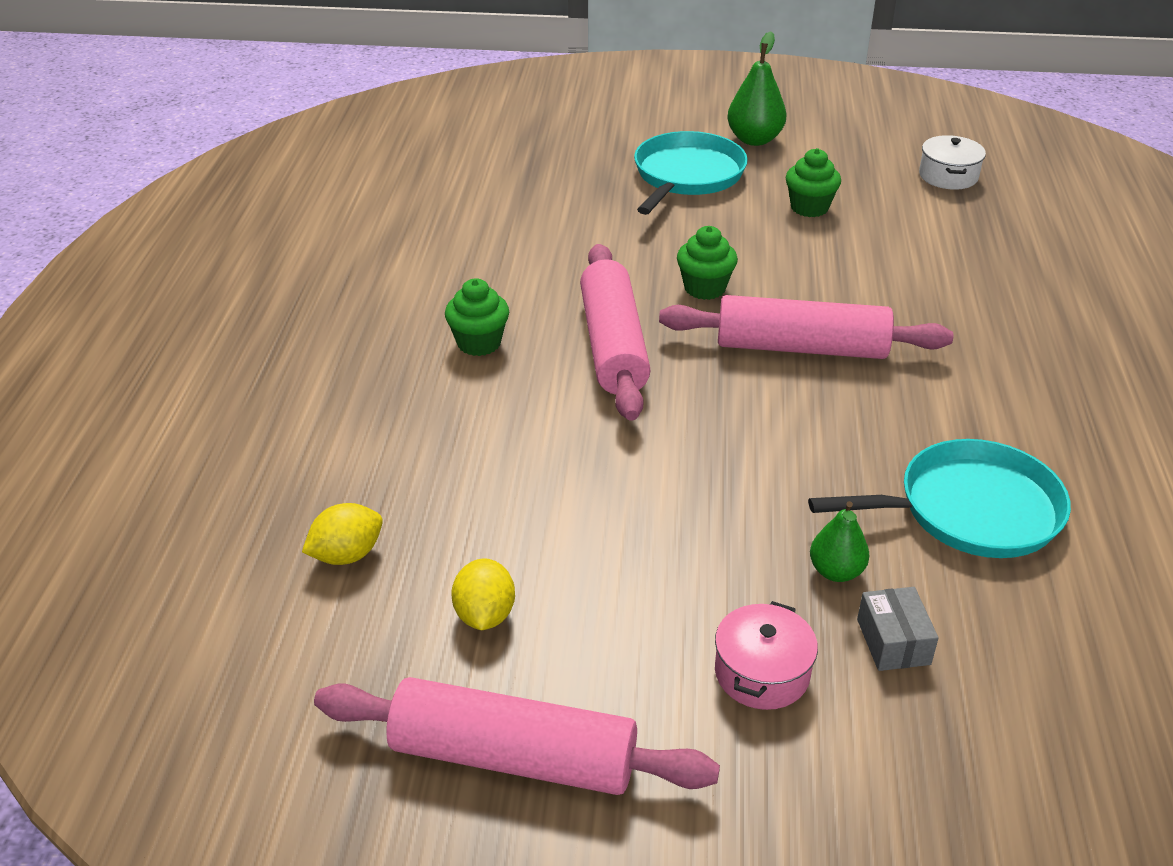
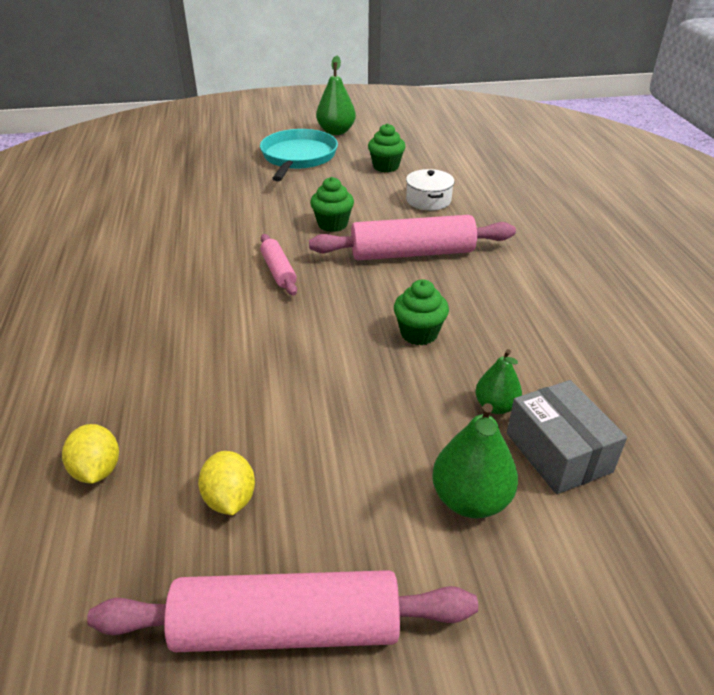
camera: 15 degrees left, 0 degrees up
yellow lemon [302,503,383,565] -> yellow lemon turned 60 degrees counterclockwise [62,424,119,484]
green cupcake [445,278,509,356] -> green cupcake moved to [394,280,449,345]
pink rolling pin [580,244,651,421] -> pink rolling pin [260,234,297,296], size x0.52
pink pot [715,601,818,710] -> green pear [432,403,518,518]
turquoise pan [808,439,1071,558] -> none
grey box [857,587,939,671] -> grey box [507,380,627,494], size x1.59
white pot [919,135,986,190] -> white pot moved to [406,169,454,210]

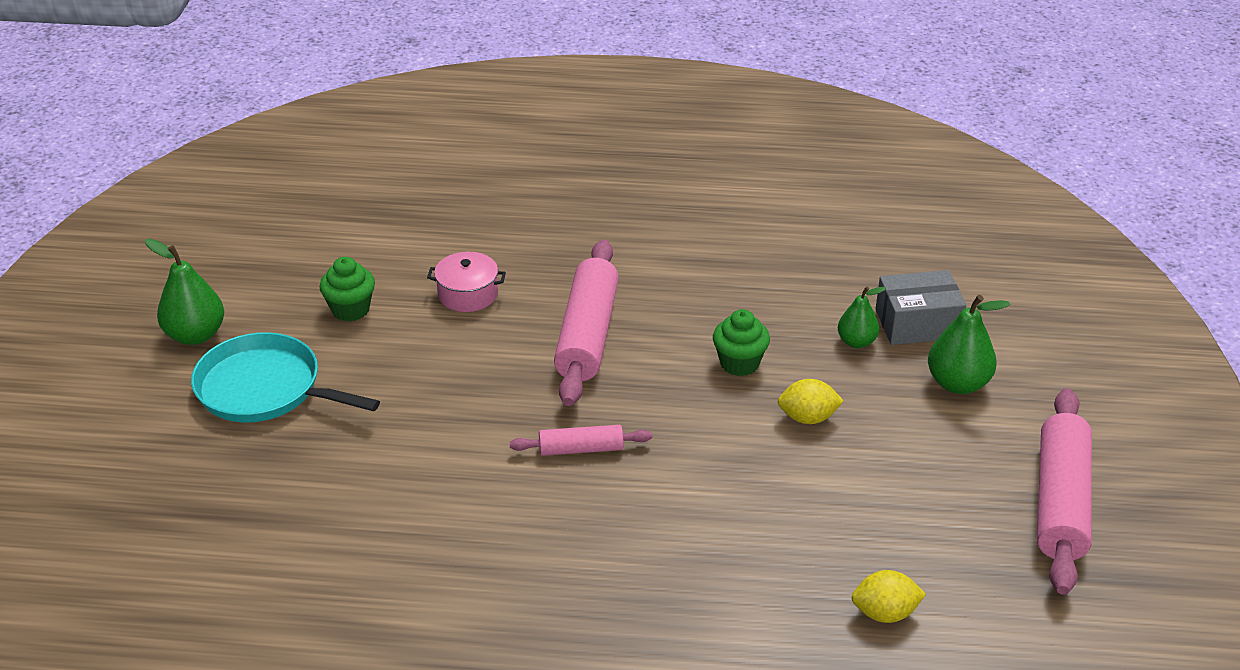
camera: 75 degrees left, 0 degrees up
yellow lemon [198,451,255,515] -> yellow lemon moved to [778,379,844,424]
green cupcake [310,177,354,232] -> none
white pot [406,169,454,210] -> pink pot [427,252,506,312]

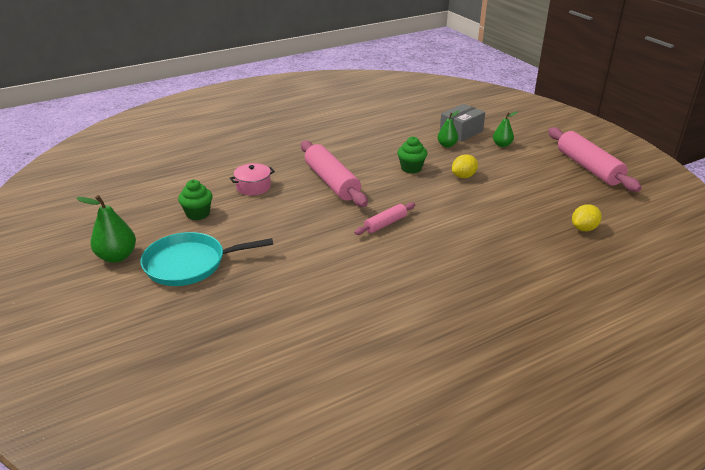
camera: 35 degrees left, 5 degrees down
green pear [928,295,1011,394] -> green pear [493,112,517,147], size x0.63

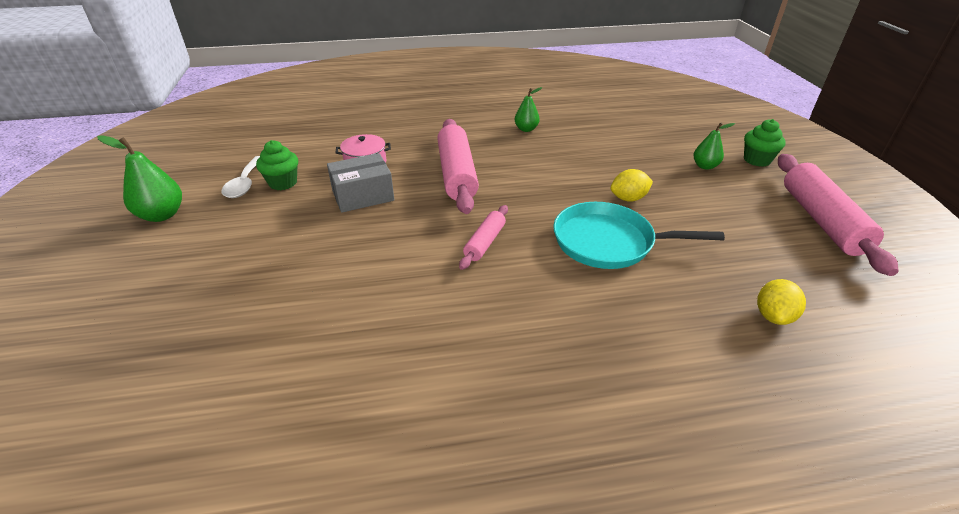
camera: 20 degrees right, 5 degrees up
turquoise pan [140,232,273,286] -> turquoise pan moved to [553,202,725,269]
pink rolling pin [354,202,415,235] -> pink rolling pin turned 45 degrees counterclockwise [459,205,508,270]
green cupcake [397,136,427,173] -> green cupcake moved to [744,119,786,167]
green pear [437,110,459,148] -> green pear moved to [515,87,542,132]
grey box [440,104,485,142] -> grey box moved to [327,153,394,213]
yellow lemon [572,204,602,231] -> yellow lemon turned 45 degrees counterclockwise [757,279,806,325]
none -> white spoon [222,156,260,198]

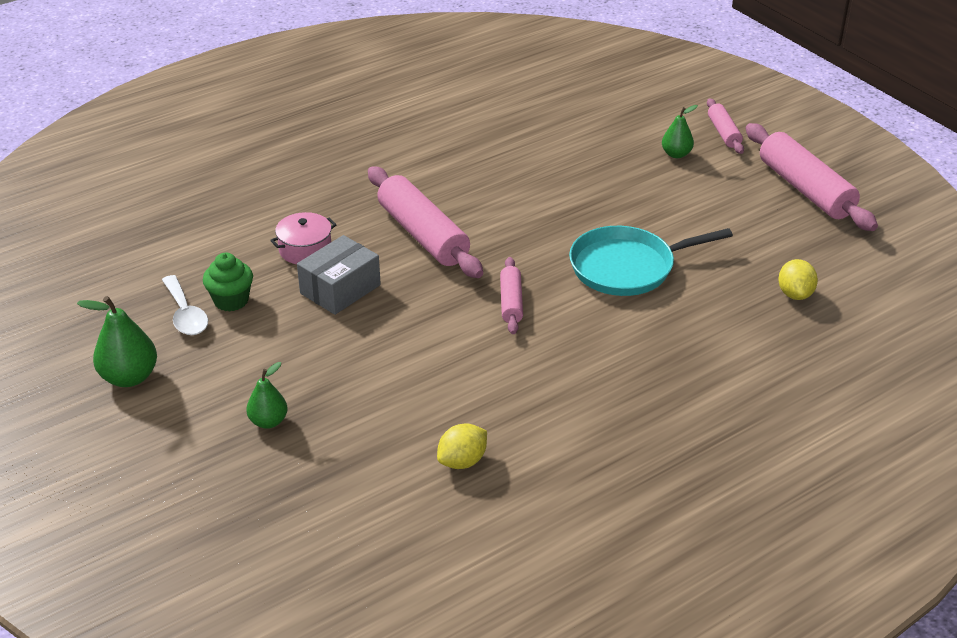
camera: 25 degrees left, 0 degrees up
green pear [515,87,542,132] -> green pear moved to [246,362,288,429]
yellow lemon [611,169,653,202] -> yellow lemon moved to [437,423,487,469]
green cupcake [744,119,786,167] -> pink rolling pin [707,98,744,154]

